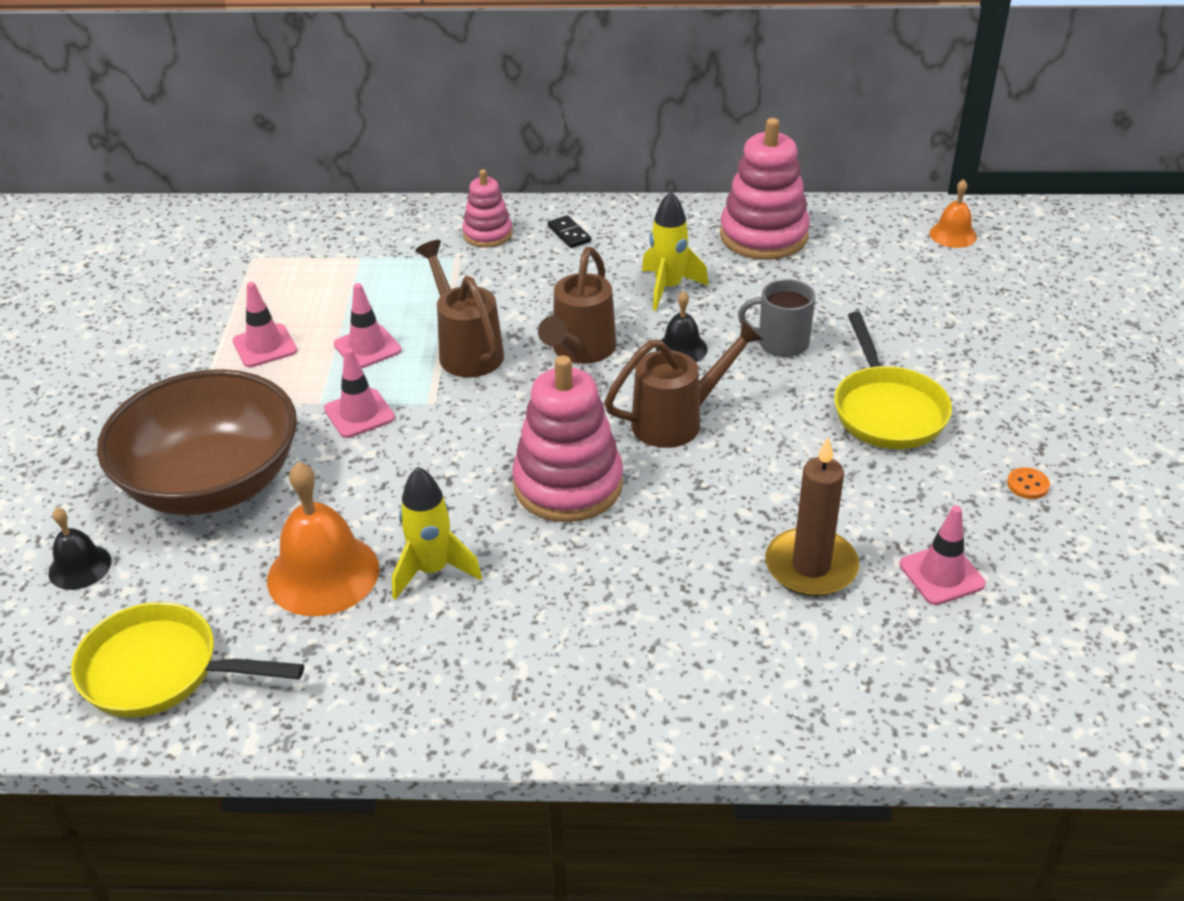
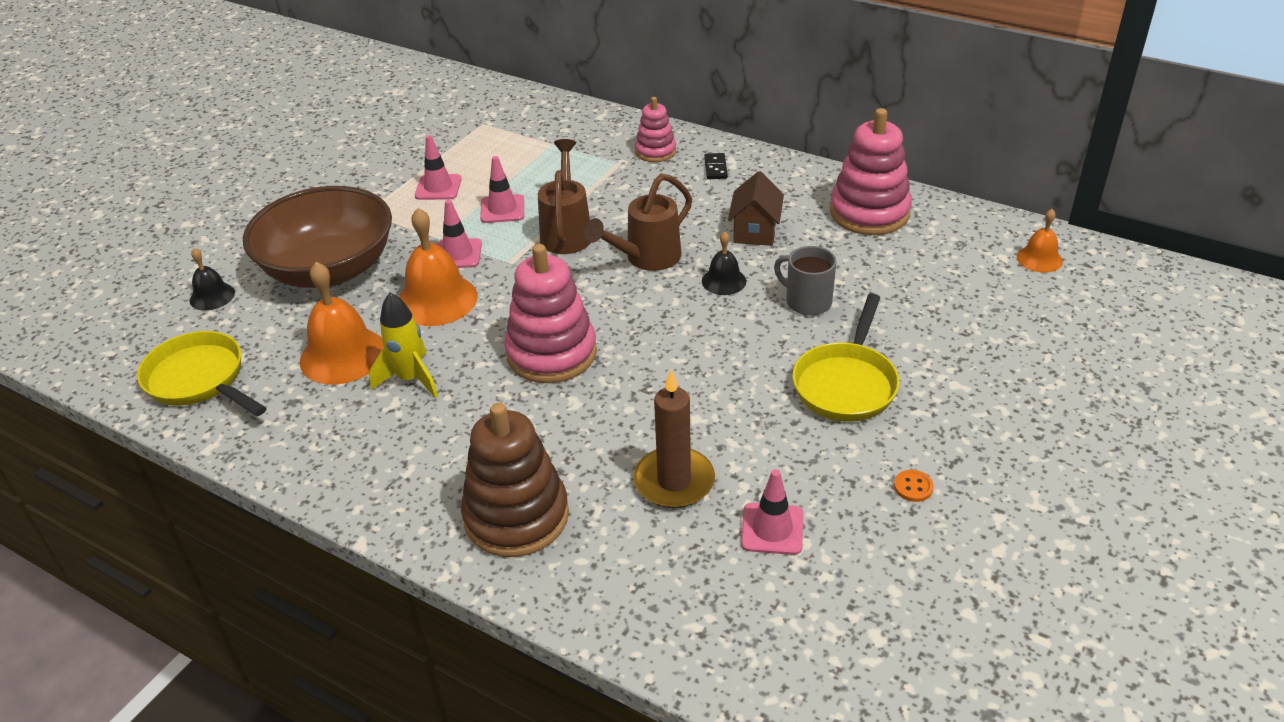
camera: 30 degrees right, 0 degrees up
brown watering can [604,319,764,448] -> none
yellow rocket [642,191,709,311] -> brown house [728,171,784,246]
none -> orange bell [399,208,478,326]
none -> brown stacking toy [461,403,569,557]

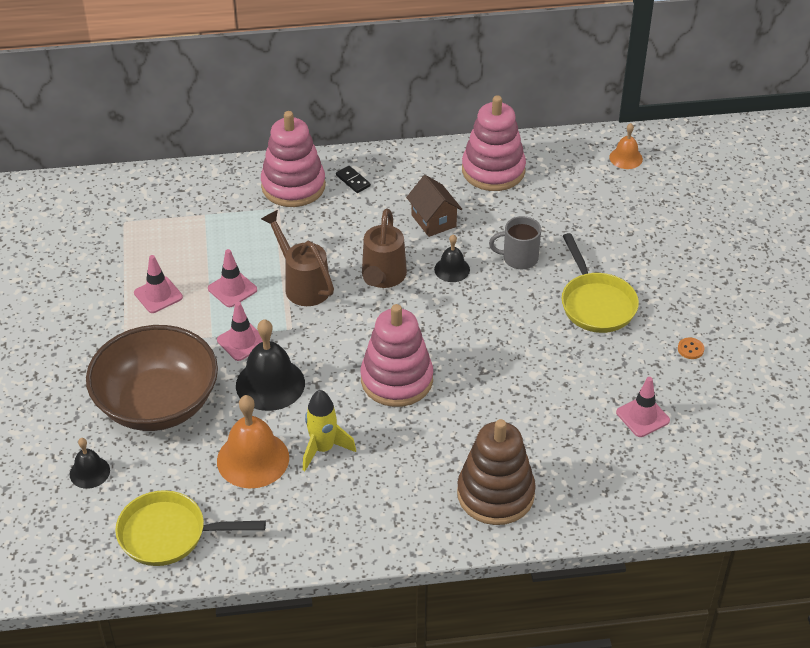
camera: 40 degrees left, 5 degrees up
orange bell [399,208,478,326] -> black bell [236,319,305,411]
brown candle [633,370,715,508] -> none
pink stacking toy [635,97,676,162] -> pink stacking toy [261,111,326,207], size x1.76

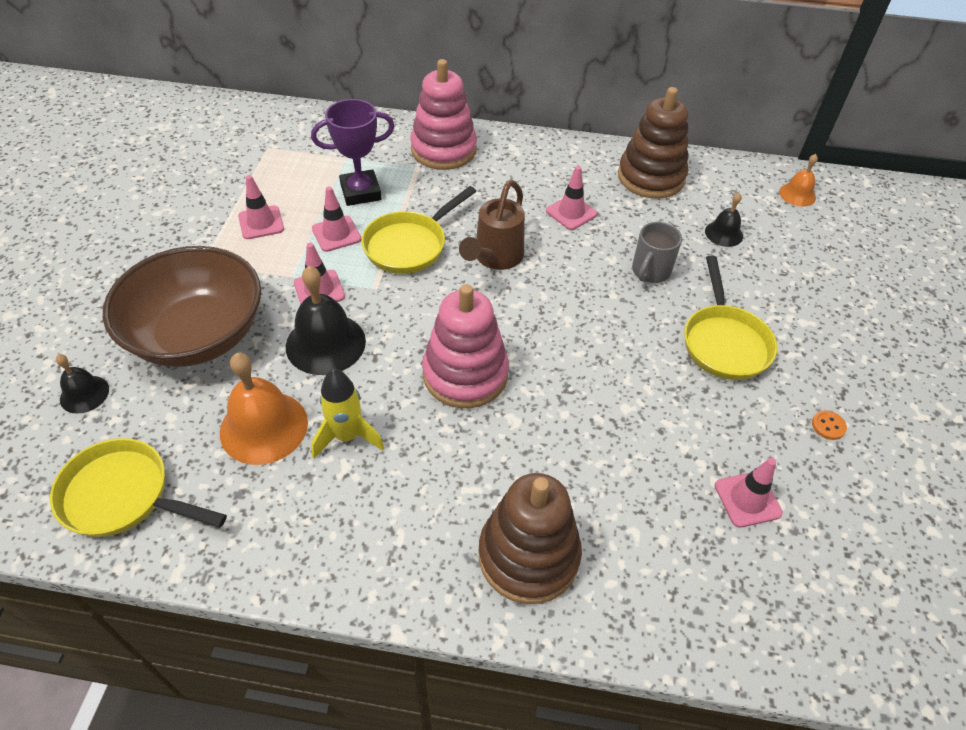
camera: 15 degrees right, 5 degrees up
brown watering can [261,210,334,306] -> yellow pan [361,186,476,274]
black domino [336,166,371,193] -> none
brown house [406,175,462,237] -> pink traffic cone [546,166,597,230]
black bell [434,234,470,282] -> black bell moved to [705,193,743,247]
pink stacking toy [462,95,526,191] -> brown stacking toy [618,87,688,199]
grey mug [489,216,541,269] -> grey mug turned 75 degrees counterclockwise [632,222,682,283]
none -> purple trophy [311,99,395,206]

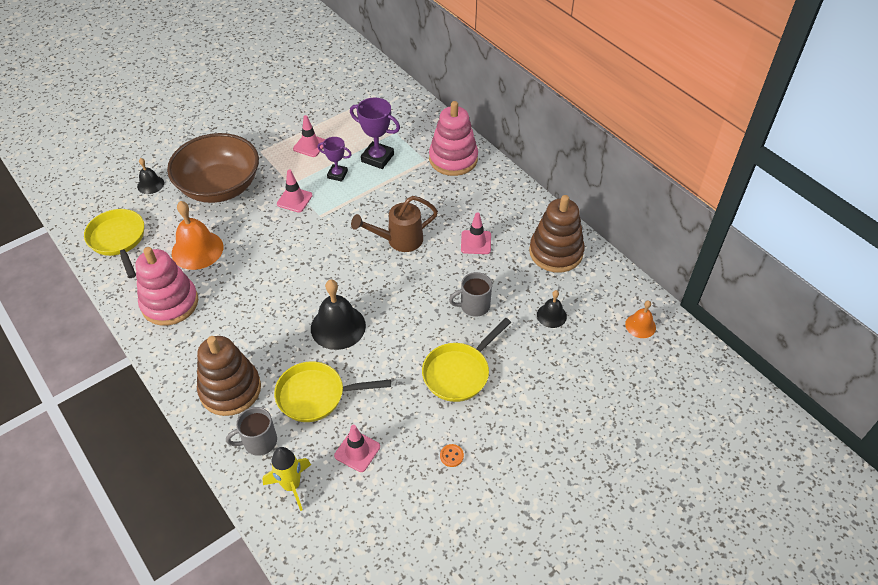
camera: 45 degrees right, 0 degrees up
black bell [286,266,366,375] -> black bell moved to [311,280,366,350]
yellow rocket [311,369,384,458] -> yellow rocket moved to [263,447,311,511]
pink traffic cone [312,186,361,252] -> purple trophy [317,137,352,182]
yellow pan [361,186,476,274] -> yellow pan moved to [274,362,391,422]
pink stacking toy [422,284,509,408] -> pink stacking toy moved to [136,247,198,326]
none -> grey mug [226,407,277,456]

